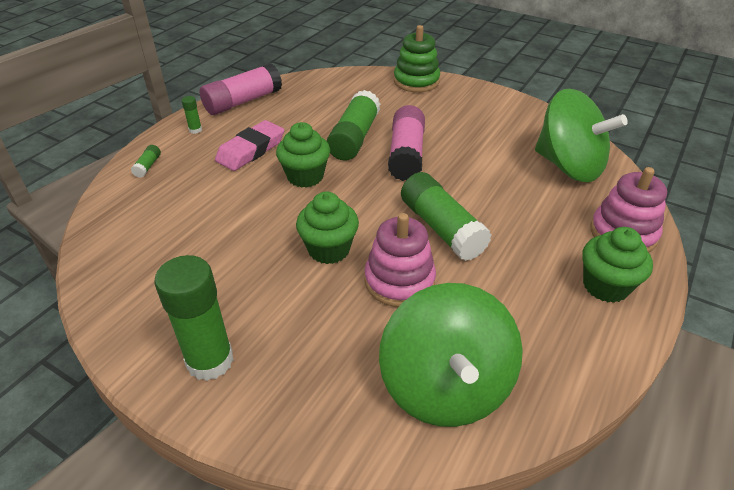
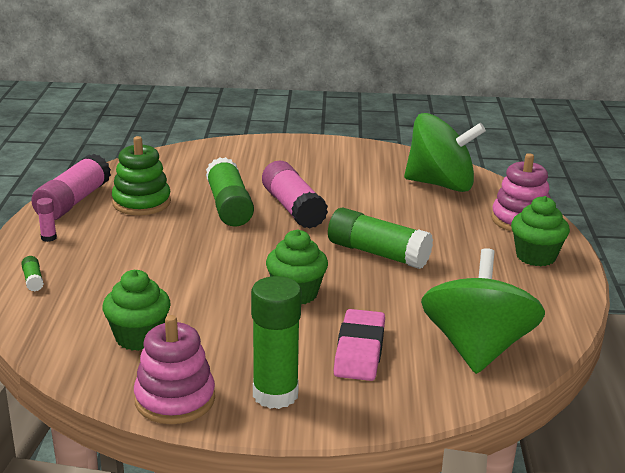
camera: 30 degrees left, 15 degrees down
green glue stick [181,96,202,134] -> pink glue stick [37,198,57,242]
pink eraser [215,120,284,171] -> pink eraser moved to [333,309,385,381]
green cupcake [276,122,330,188] -> green cupcake moved to [102,270,171,351]
pink stacking toy [364,213,436,307] -> pink stacking toy moved to [134,315,215,424]
green spinning top [379,283,523,427] -> green spinning top turned 135 degrees counterclockwise [421,248,545,374]
green stacking toy [394,25,440,92] -> green stacking toy moved to [112,136,171,215]

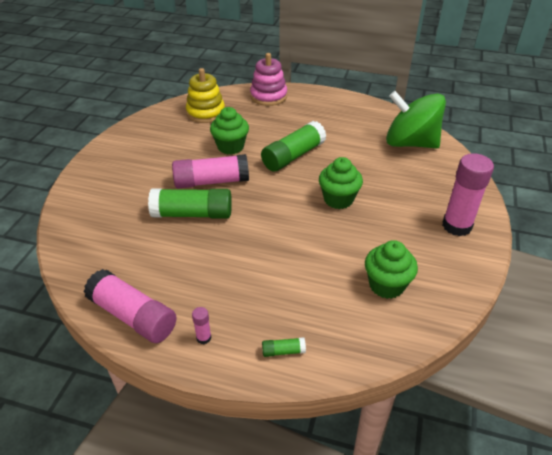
camera: 75 degrees left, 15 degrees up
green stacking toy [112,136,171,215] -> none
pink stacking toy [134,315,215,424] -> none
green glue stick [251,276,301,409] -> pink glue stick [442,153,494,236]
pink eraser [333,309,385,381] -> none
green spinning top [404,113,486,192] -> yellow stacking toy [186,68,225,123]
green cupcake [511,196,570,266] -> green cupcake moved to [210,107,249,155]

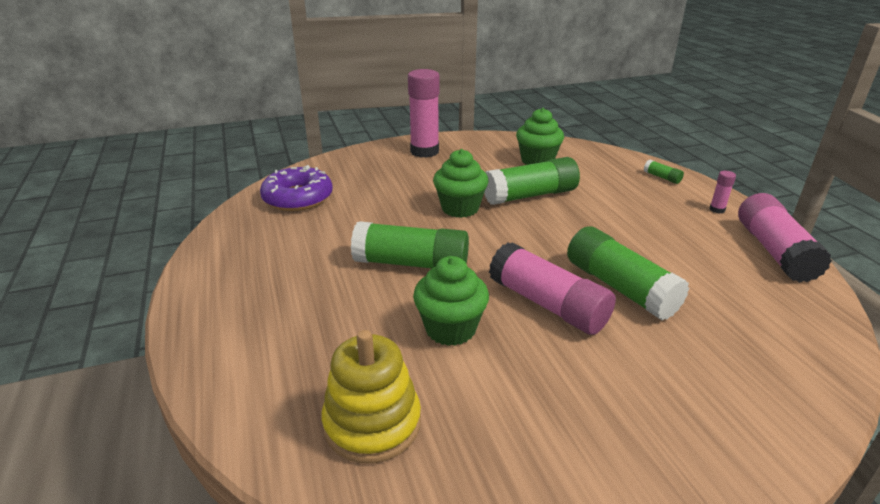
camera: 125 degrees left, 10 degrees down
pink stacking toy [250,53,287,106] -> none
green spinning top [386,91,446,148] -> purple donut [260,165,333,211]
none -> green glue stick [484,157,580,205]

